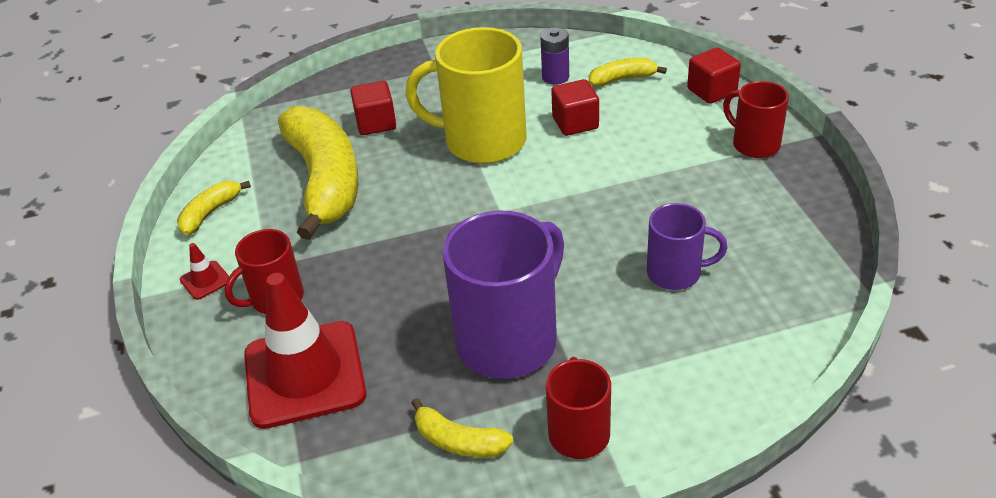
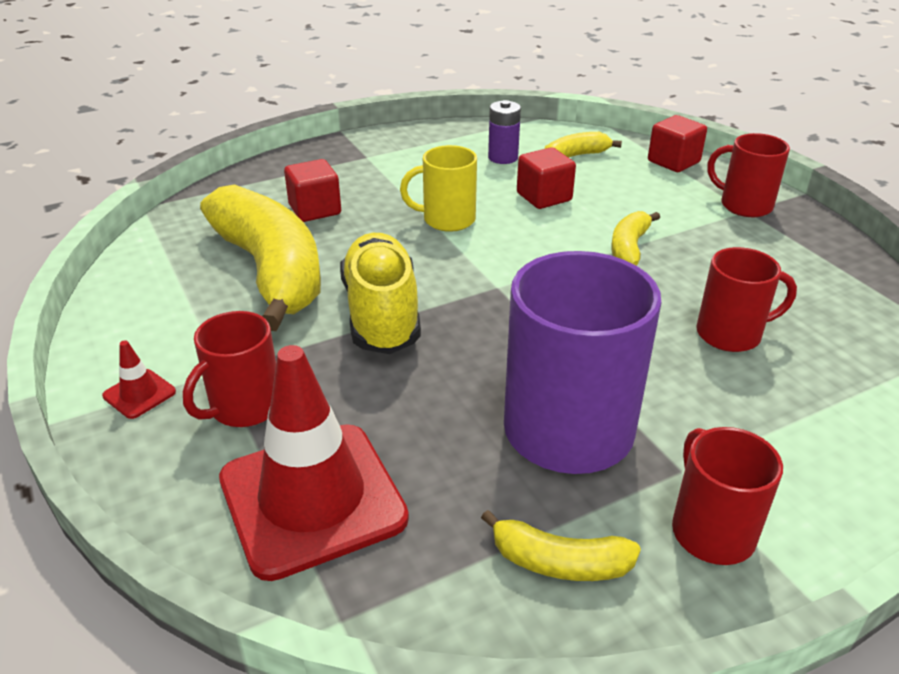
camera: 15 degrees left, 5 degrees down
yellow banana [177,181,251,235] -> yellow banana moved to [611,211,660,266]
yellow mug [405,27,527,164] -> yellow mug [400,145,477,232], size x0.56
purple mug [647,203,728,290] -> red mug [697,247,797,352]
none -> yellow shoe [340,233,421,354]

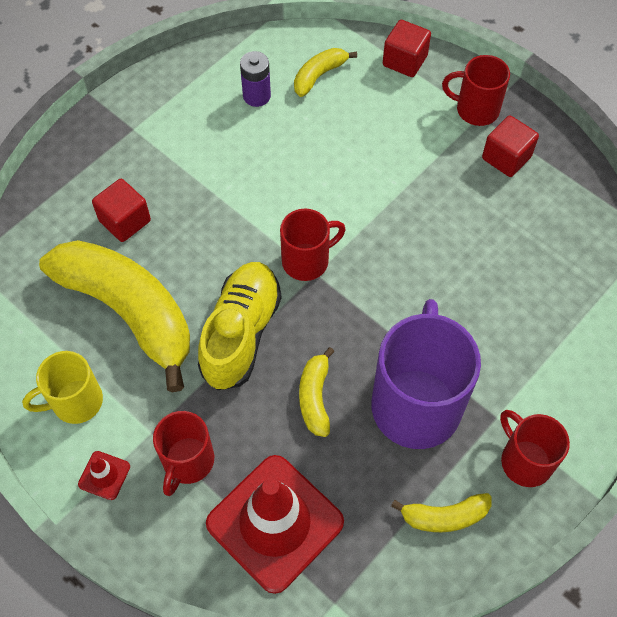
camera: 20 degrees left, 25 degrees up
yellow shoe [340,233,421,354] -> yellow shoe turned 45 degrees clockwise [198,262,281,390]
yellow mug [400,145,477,232] -> yellow mug moved to [22,351,103,424]
red cube [517,147,576,209] -> red cube moved to [482,115,539,177]
yellow banana [611,211,660,266] -> yellow banana moved to [299,347,335,437]
red mug [697,247,797,352] -> red mug moved to [280,209,346,281]

